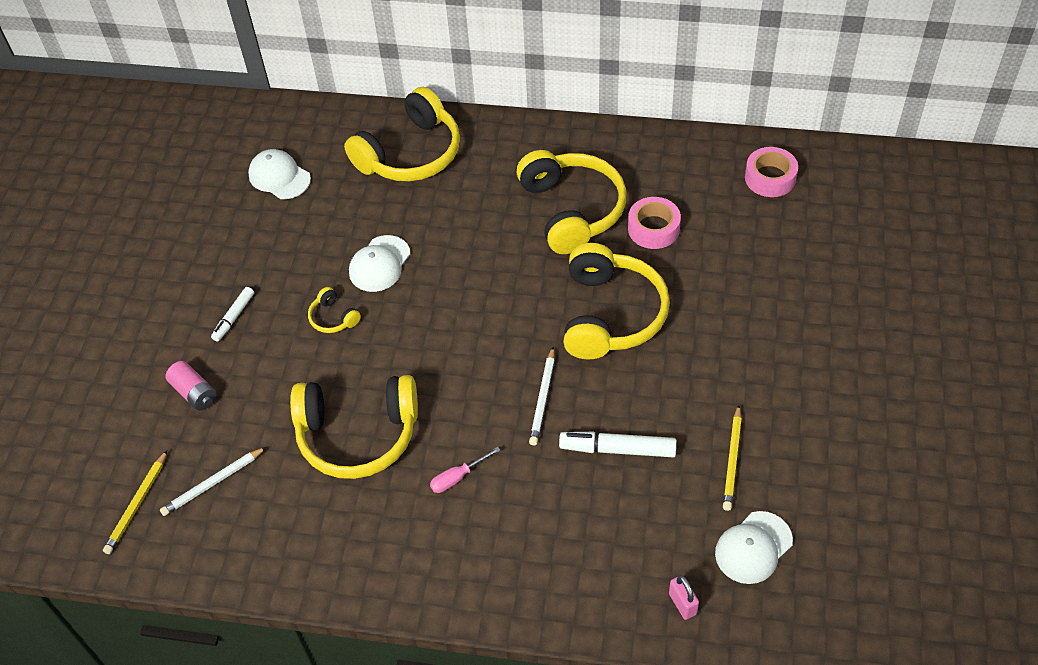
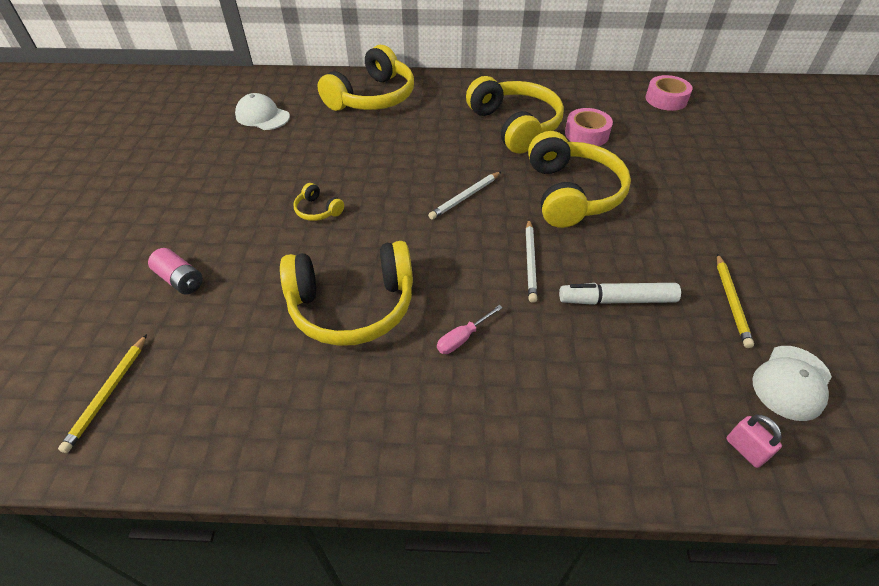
camera: 10 degrees left, 5 degrees down
white pencil [160,447,267,516] -> white pencil moved to [428,172,501,220]
white marker [211,287,254,342] -> none
white cap [349,235,410,292] -> none

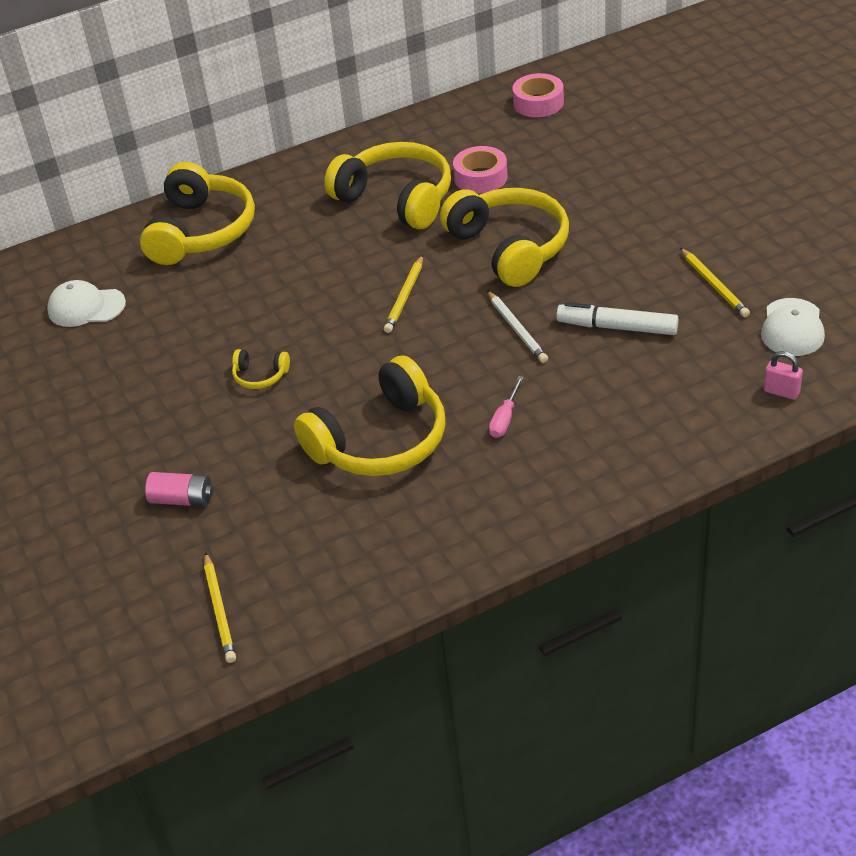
camera: 25 degrees left, 5 degrees down
white pencil [428,172,501,220] -> yellow pencil [384,255,423,333]
white marker [559,283,681,305] -> white marker turned 45 degrees clockwise [556,302,678,335]

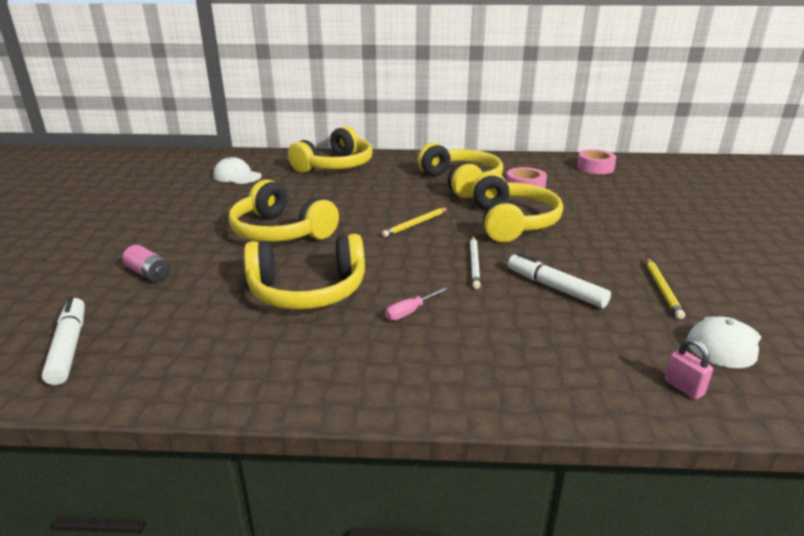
camera: 25 degrees right, 15 degrees down
yellow pencil [204,552,236,663] -> white marker [42,297,85,385]
yellow headphones [232,349,290,389] -> yellow headphones [229,179,339,242], size x2.36

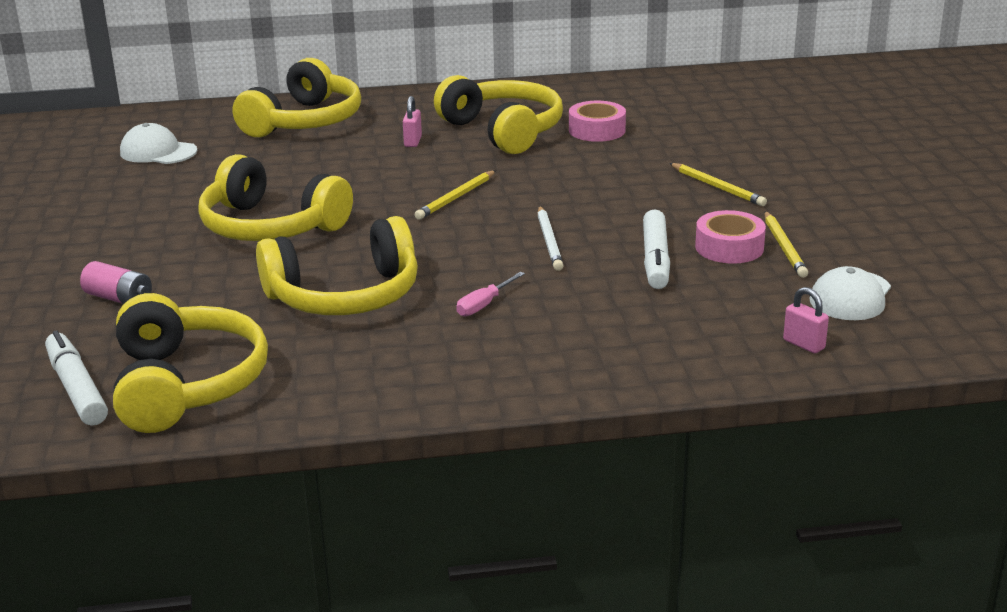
camera: 10 degrees left, 0 degrees up
yellow headphones [472,172,563,242] -> yellow headphones moved to [113,293,268,433]
white marker [508,253,611,308] -> white marker turned 120 degrees counterclockwise [643,209,670,289]
pink tape [577,149,616,174] -> pink tape moved to [695,210,766,264]
none -> pink padlock [403,96,422,147]
none -> yellow pencil [669,163,767,206]

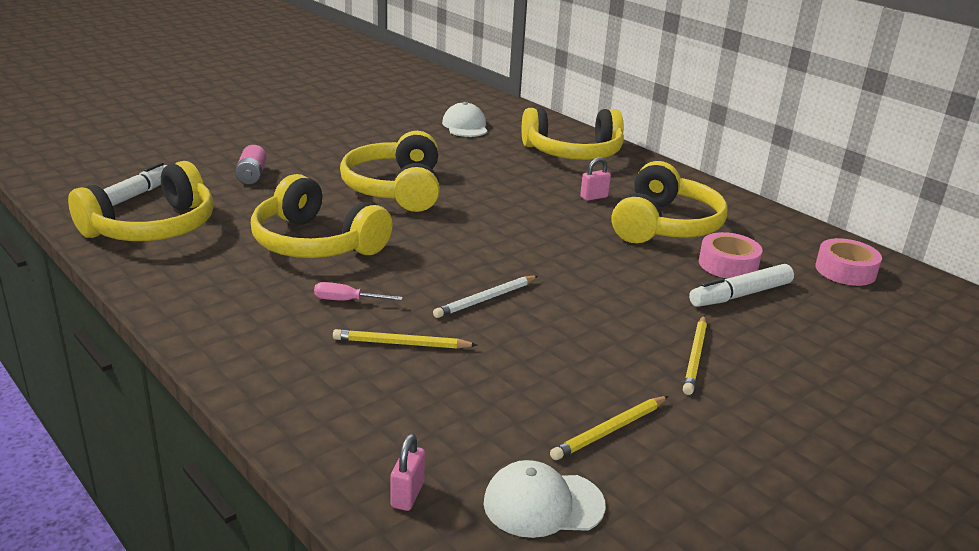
camera: 55 degrees right, 0 degrees up
yellow pencil [415,170,496,220] -> yellow pencil moved to [333,329,477,349]
white marker [643,209,670,289] -> white marker moved to [689,264,794,307]
pink tape [695,210,766,264] -> pink tape moved to [815,238,882,286]

